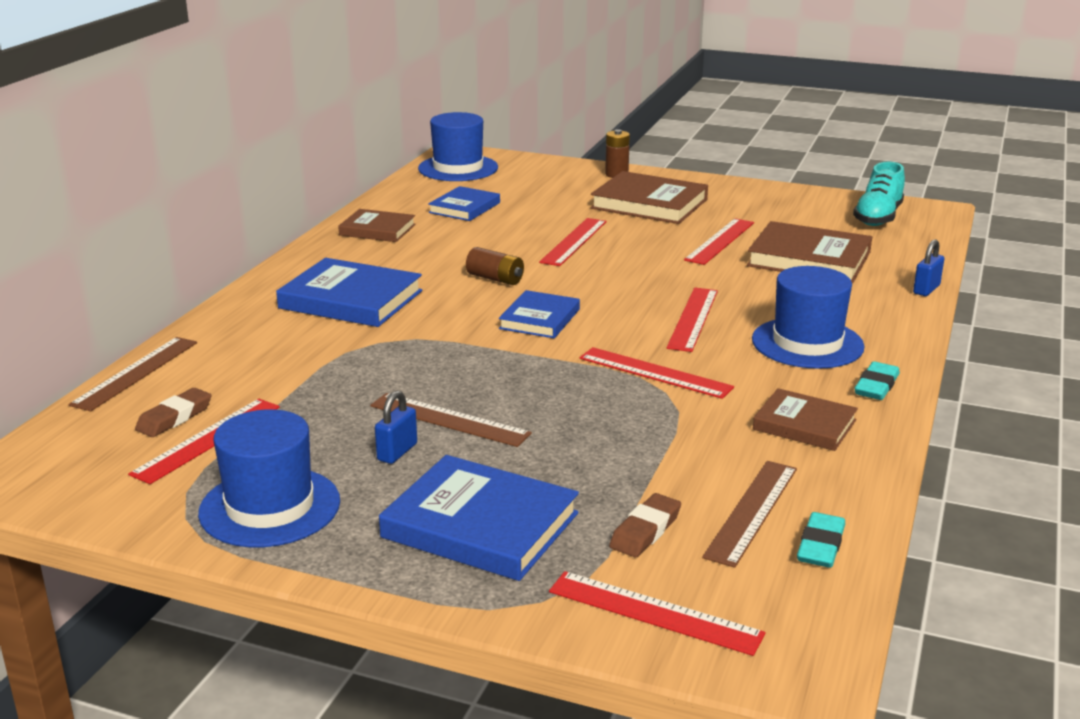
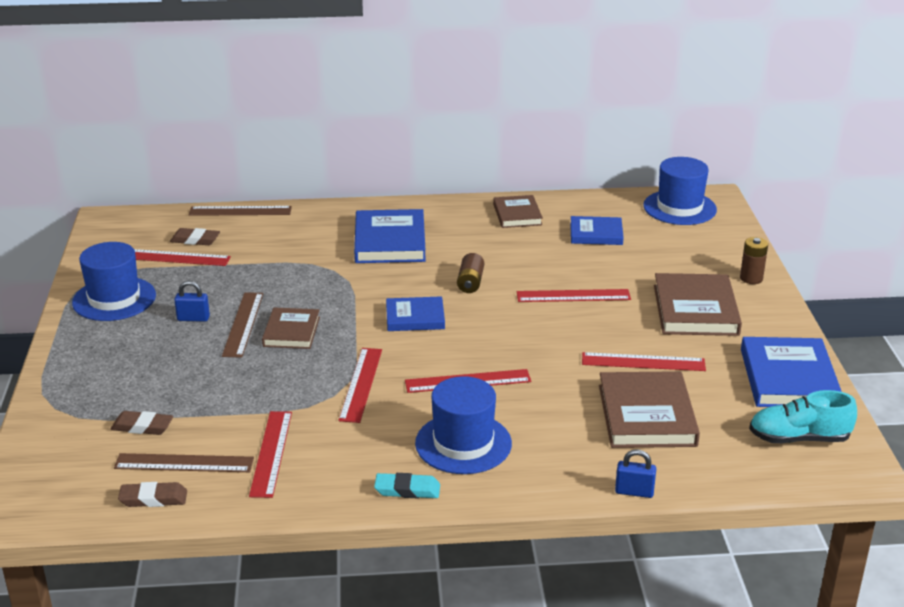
camera: 65 degrees right, 5 degrees up
blue book [379,455,579,581] -> blue book moved to [741,337,842,407]
red ruler [549,571,766,656] -> red ruler moved to [249,411,292,498]
brown book [753,388,858,451] -> brown book moved to [262,307,320,349]
turquoise eraser [797,512,845,568] -> brown eraser [118,482,187,507]

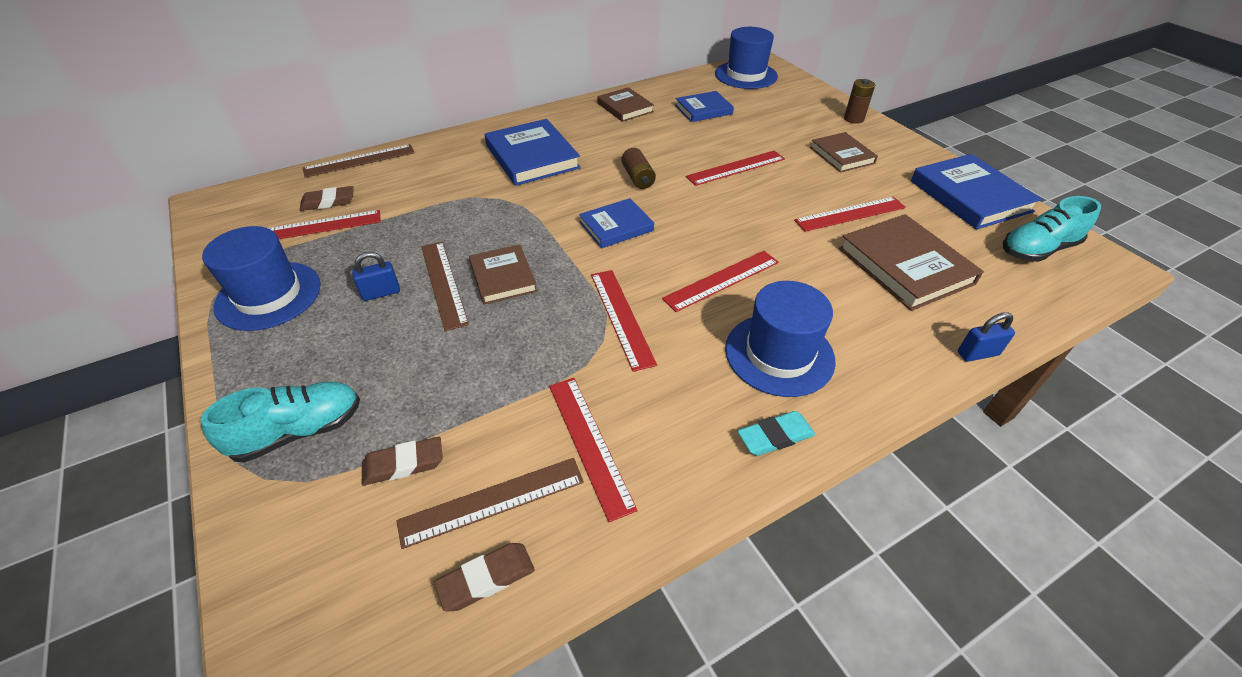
camera: 25 degrees left, 15 degrees up
brown book [654,273,742,336] -> brown book [810,132,878,173], size x0.62
none -> turquoise shoe [200,382,360,463]

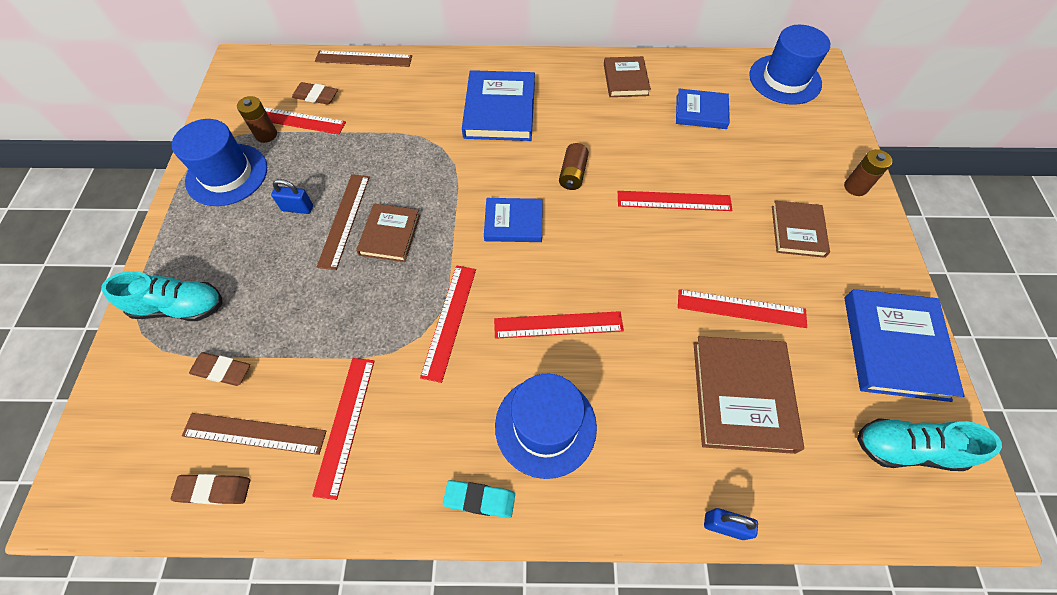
camera: 30 degrees right, 15 degrees up
none -> brown battery [237,96,277,143]

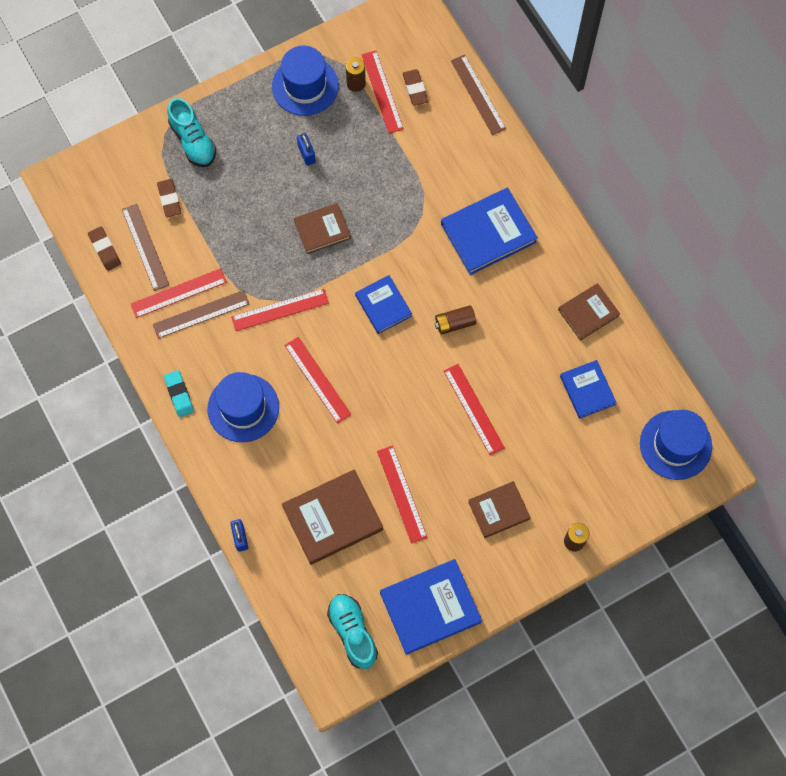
camera: 60 degrees right, 10 degrees up
brown ruler [317,174,370,270] -> brown ruler moved to [153,290,249,339]

